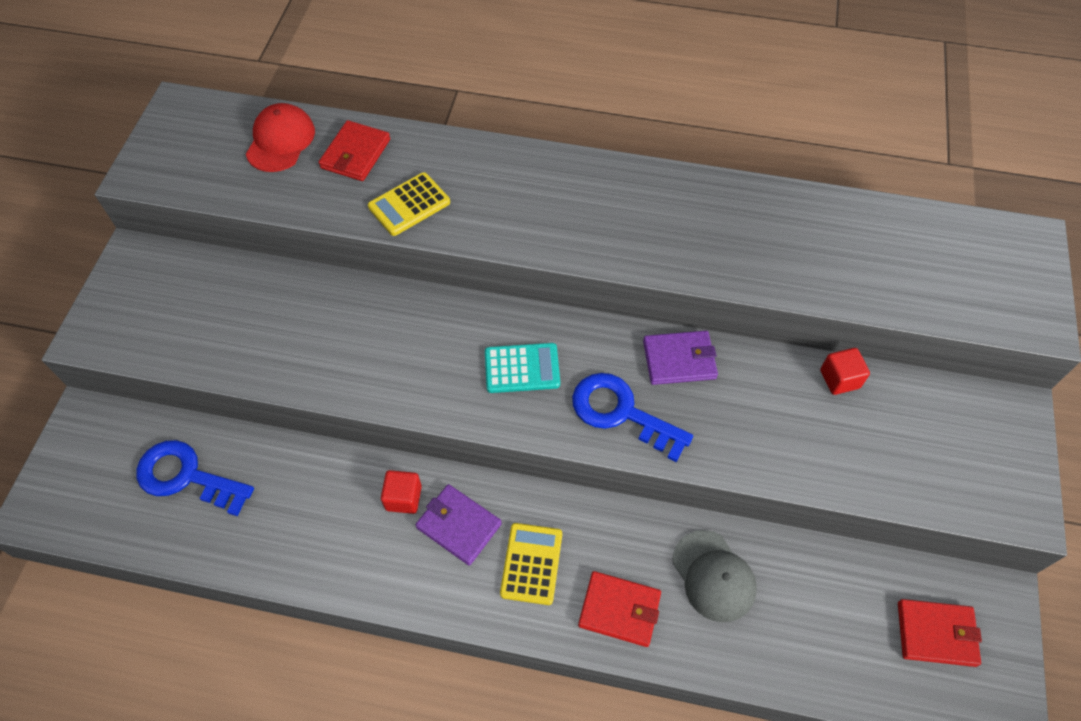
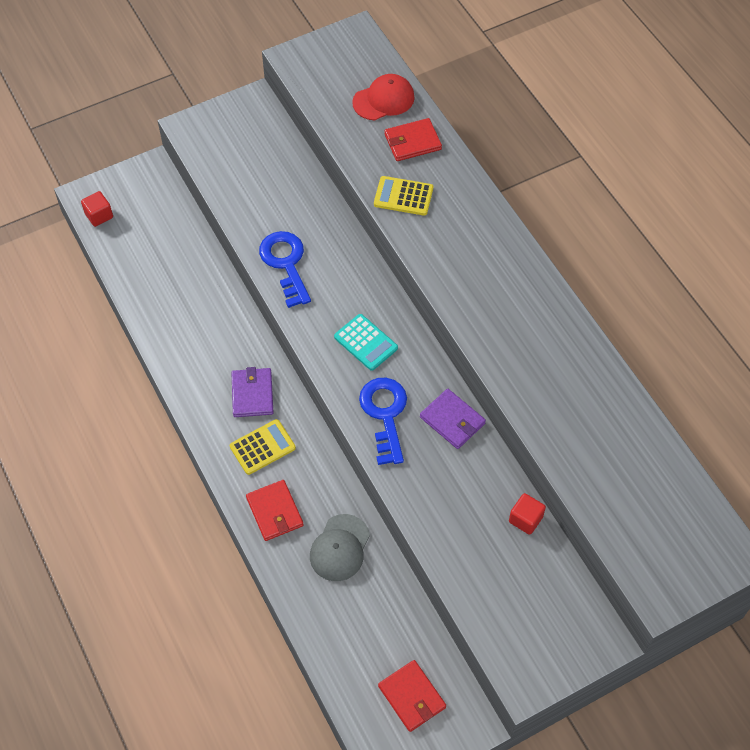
camera: 50 degrees right, 0 degrees up
blue key [136,440,254,516] -> blue key moved to [259,231,311,308]
red cube [381,470,422,514] -> red cube moved to [81,191,113,227]

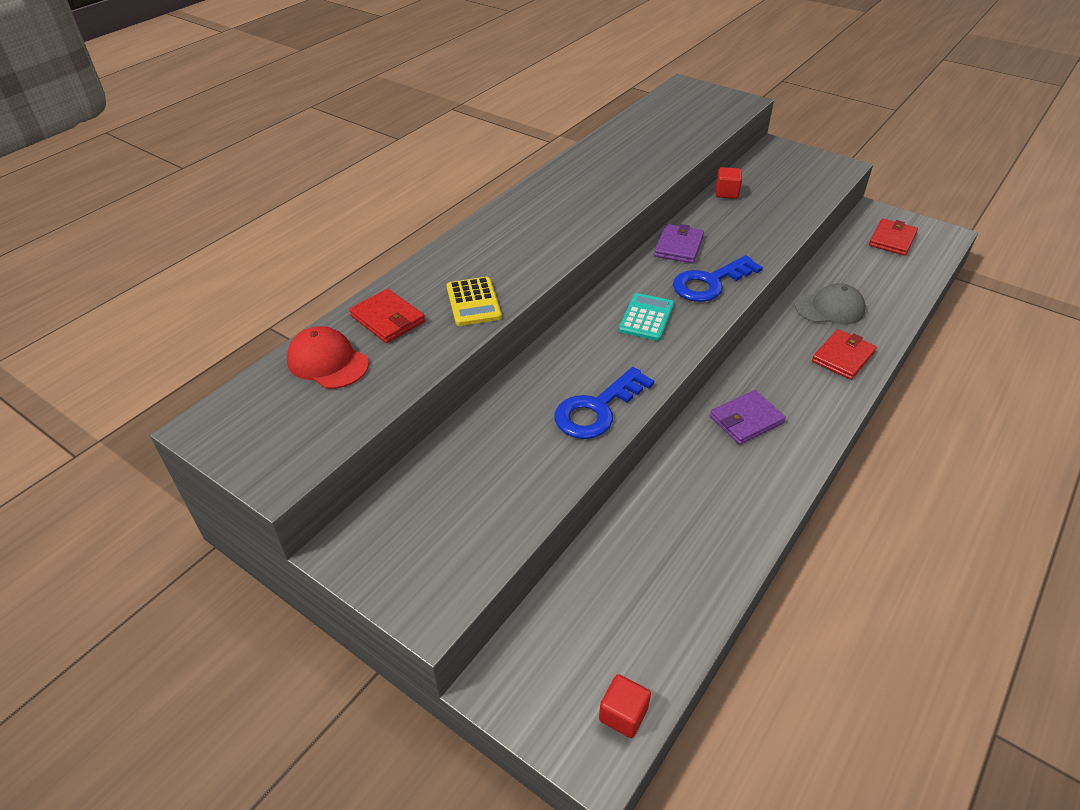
camera: 115 degrees left, 15 degrees down
yellow calculator [230,419,296,475] -> none

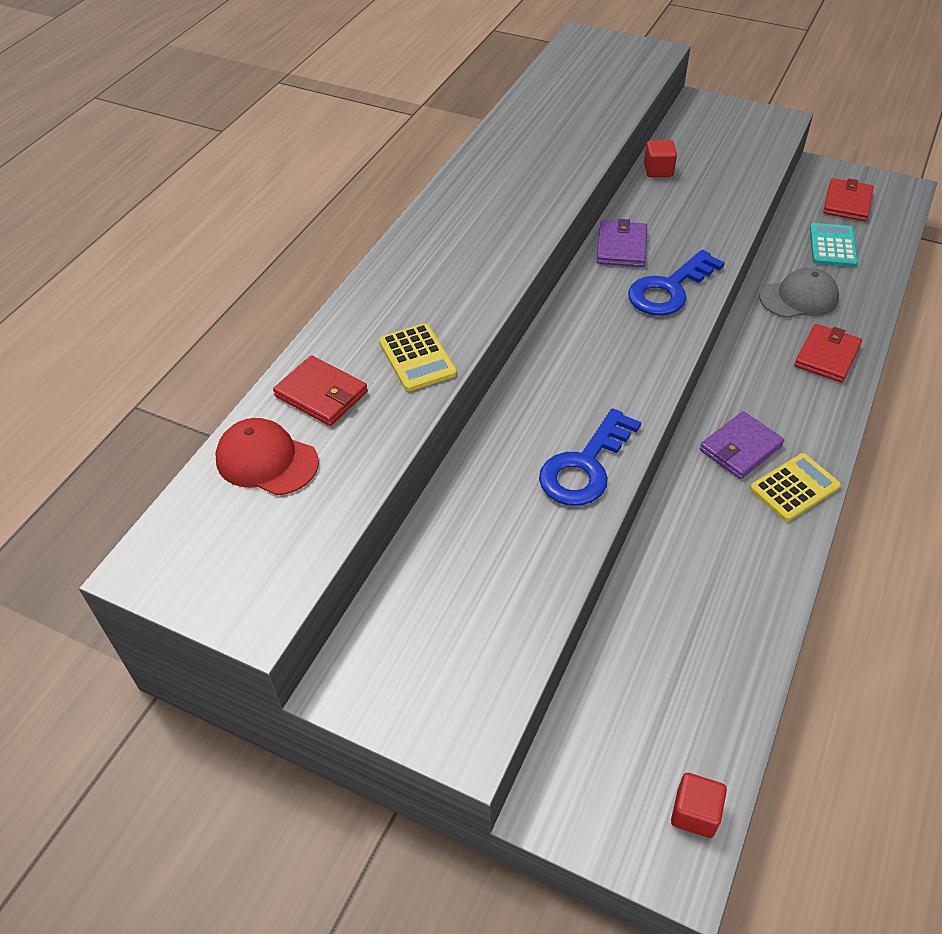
camera: 10 degrees left, 5 degrees up
turquoise calculator [619,293,674,341] -> turquoise calculator moved to [810,223,858,267]
none -> yellow calculator [750,453,841,521]

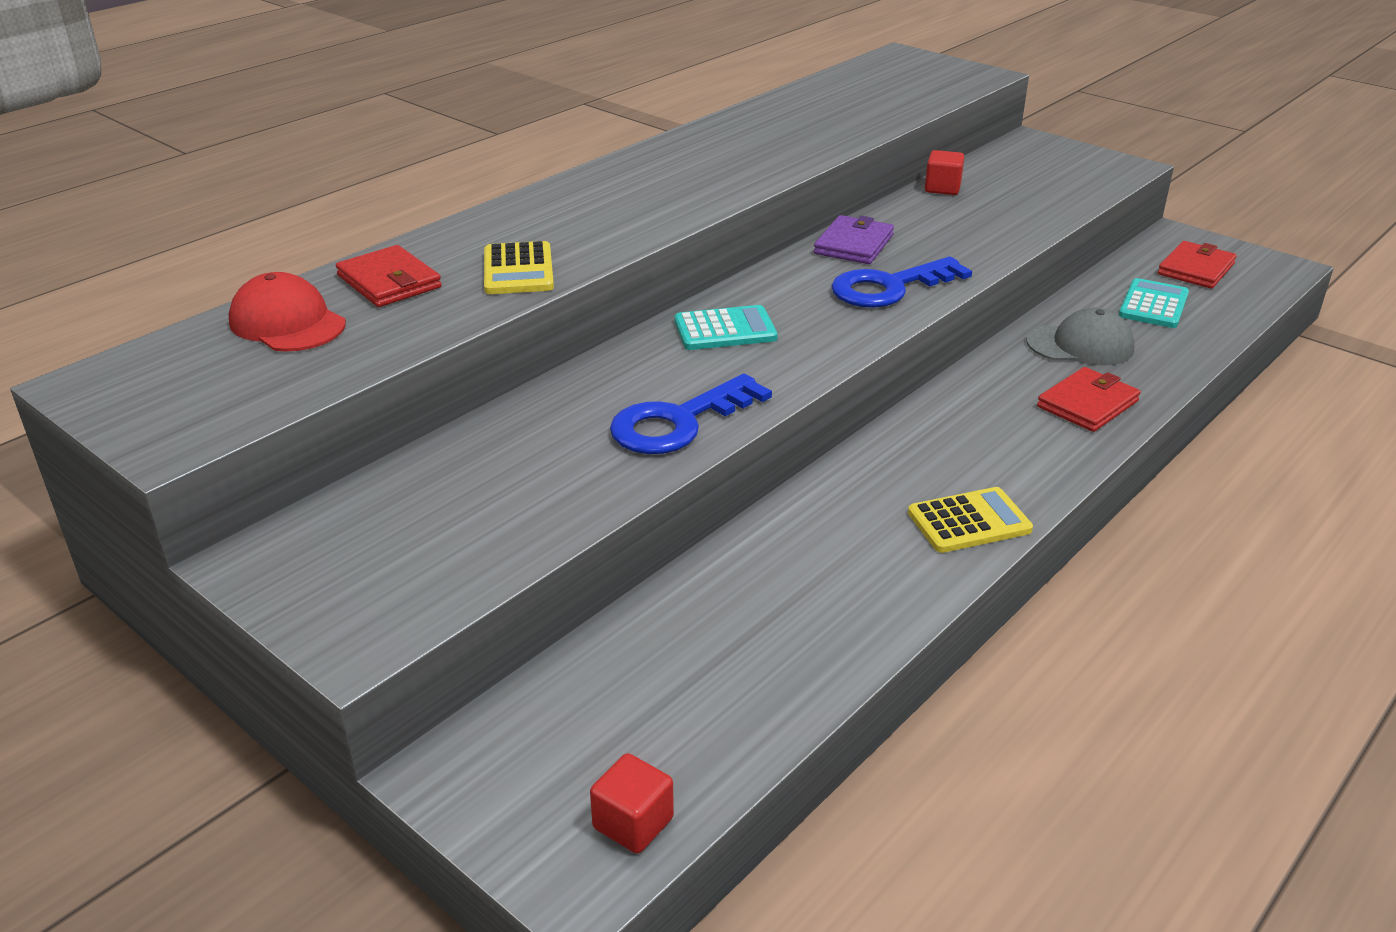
camera: 15 degrees right, 15 degrees down
purple wallet [700,411,784,479] -> none
none -> turquoise calculator [674,305,778,350]

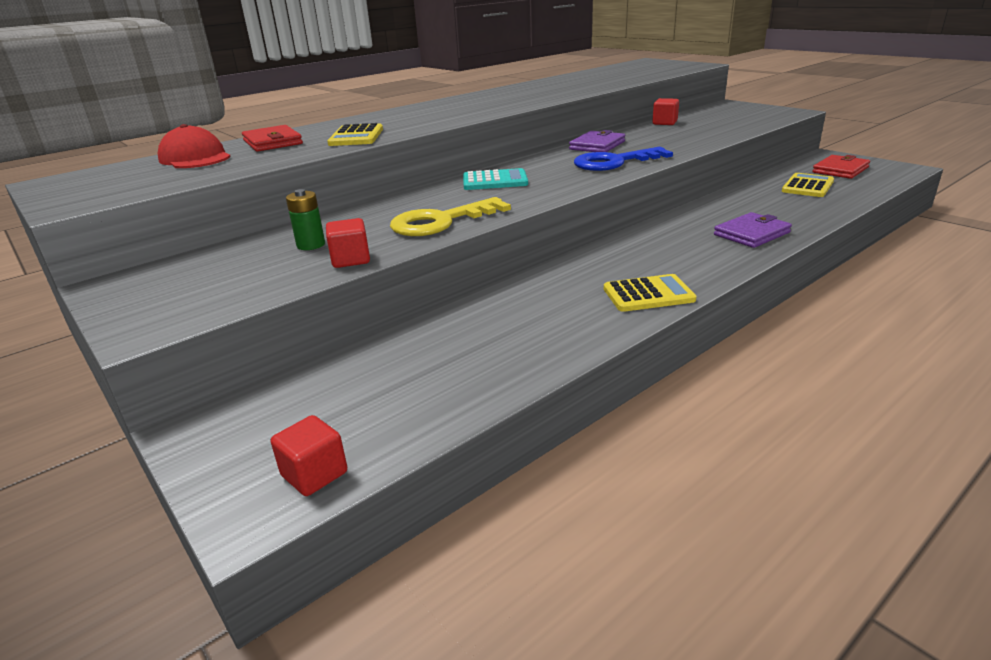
camera: 10 degrees right, 5 degrees down
blue key [610,374,772,454] -> yellow key [390,197,511,236]
grey cap [1026,308,1135,366] -> none
red wallet [1037,367,1141,432] -> purple wallet [714,212,792,248]
turquoise calculator [1119,278,1189,328] -> yellow calculator [782,173,834,197]
none -> green battery [286,189,325,250]
none -> red cube [326,218,370,268]

